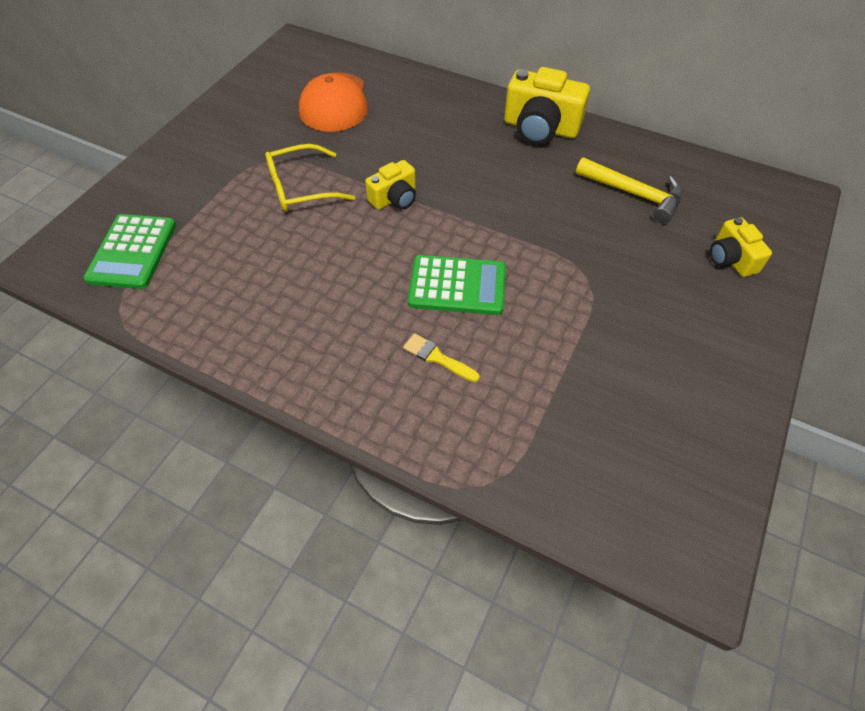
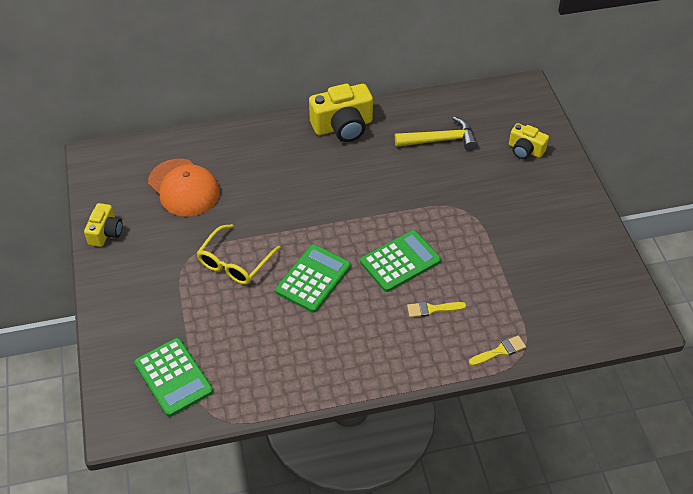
camera: 40 degrees left, 5 degrees down
yellow camera [365,160,416,210] -> yellow camera moved to [84,203,123,247]
none -> green calculator [275,244,351,313]
none -> yellow brush [469,336,526,366]

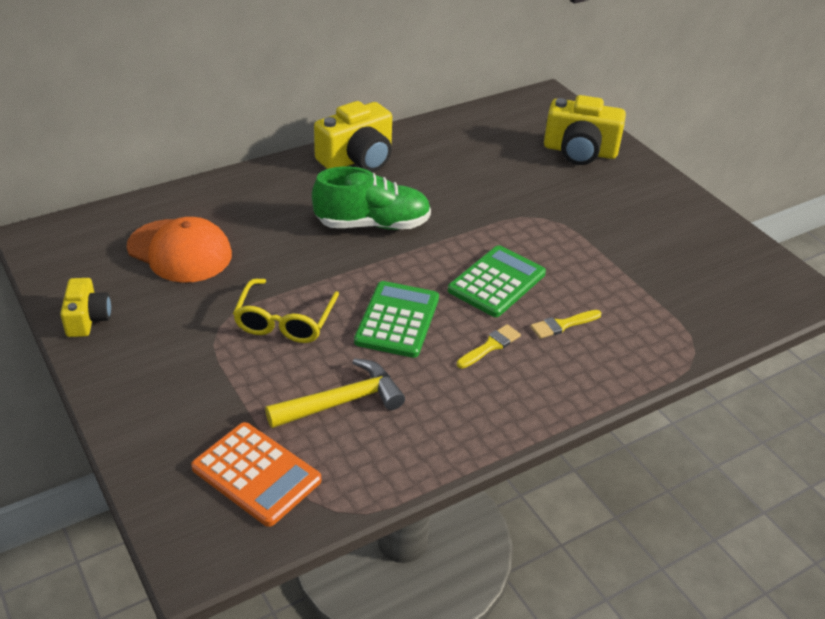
camera: 20 degrees left, 10 degrees down
green calculator [134,338,213,417] -> orange calculator [191,422,321,527]
yellow hammer [395,116,478,151] -> yellow hammer moved to [265,358,405,428]
yellow brush [469,336,526,366] -> yellow brush moved to [457,324,521,369]
yellow camera [509,123,549,159] -> yellow camera [544,95,626,165], size x1.70
none -> green shoe [312,166,431,230]

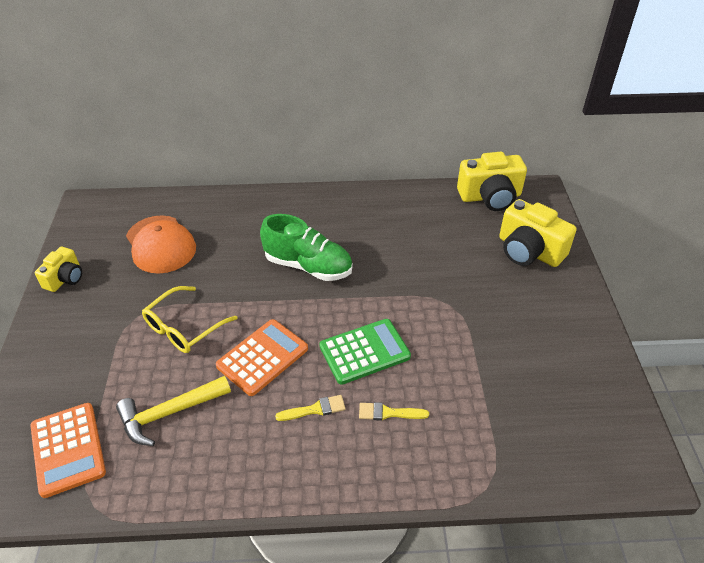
camera: 30 degrees right, 5 degrees up
yellow hammer [265,358,405,428] -> yellow hammer turned 150 degrees clockwise [116,376,231,446]
yellow camera [314,101,392,172] -> yellow camera moved to [457,152,527,211]
green calculator [354,281,439,358] -> orange calculator [216,319,308,396]

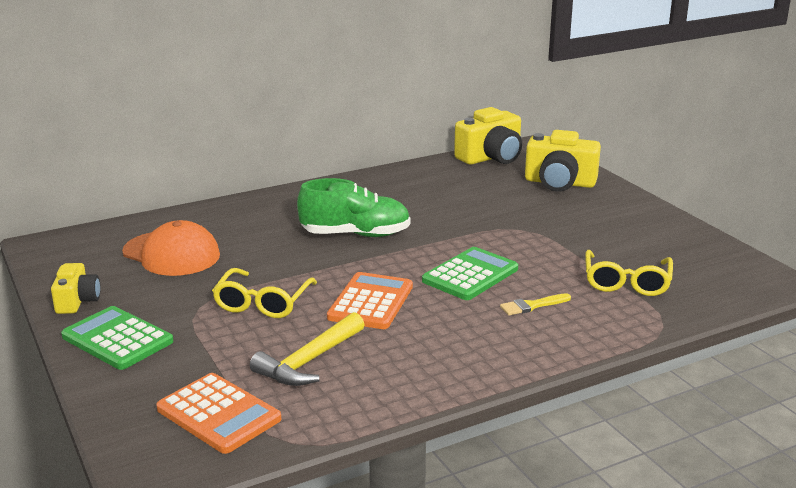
camera: 25 degrees left, 20 degrees down
yellow brush [275,395,346,421] -> none
none -> green calculator [61,306,174,370]
none -> yellow glasses [585,250,673,296]

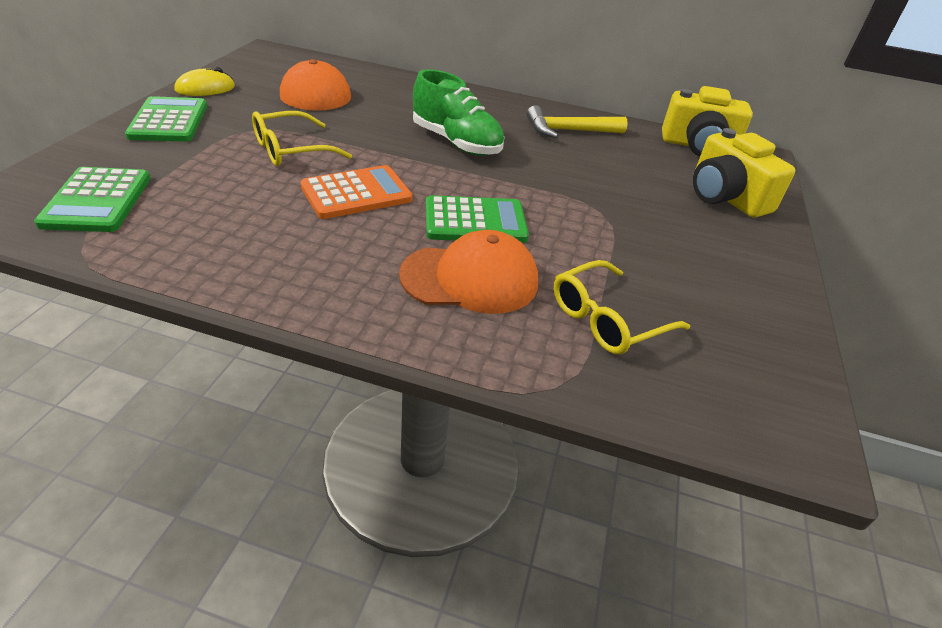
camera: 40 degrees right, 15 degrees up
yellow camera [51,263,101,314] -> yellow mouse [175,67,235,96]
orange calculator [156,373,281,454] -> green calculator [34,167,151,232]
yellow hammer [250,312,365,386] -> yellow hammer moved to [527,105,628,138]
yellow brush [500,293,571,316] -> orange cap [399,230,538,314]

